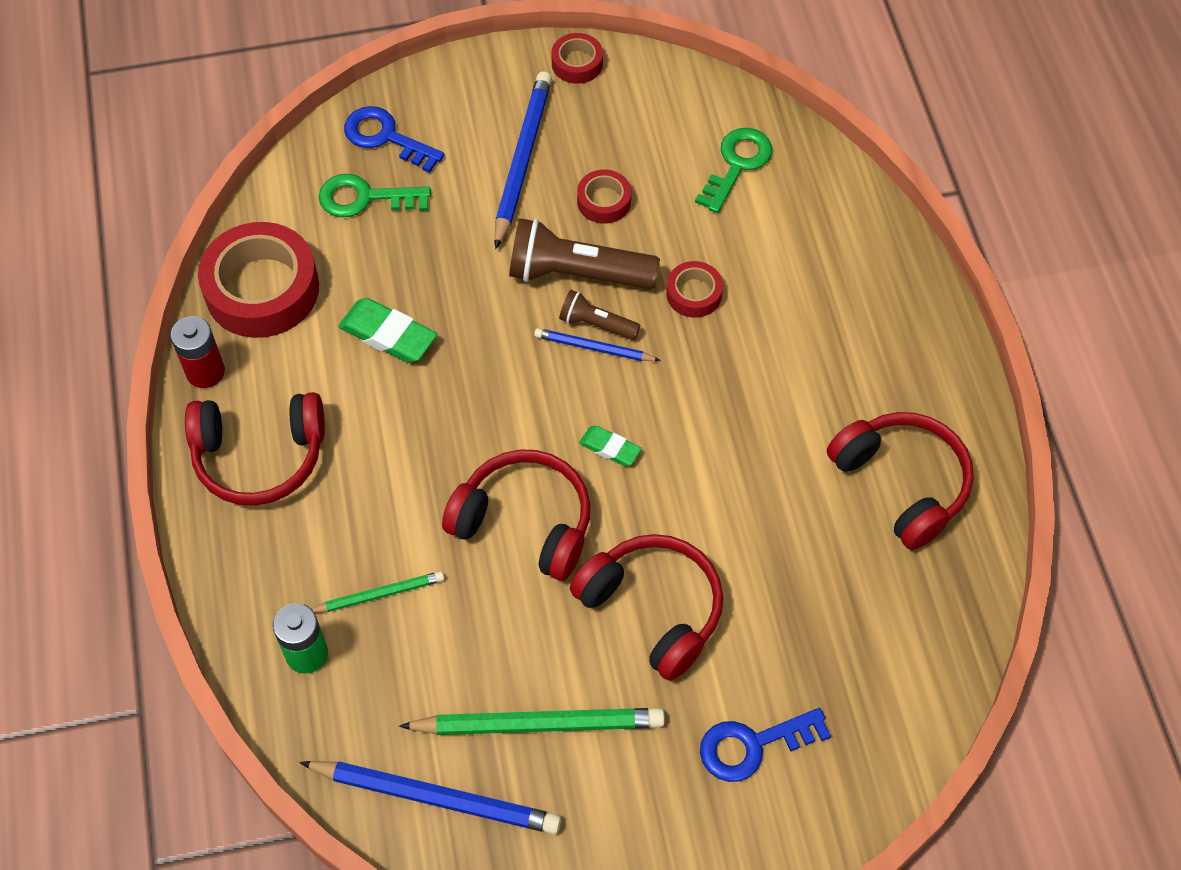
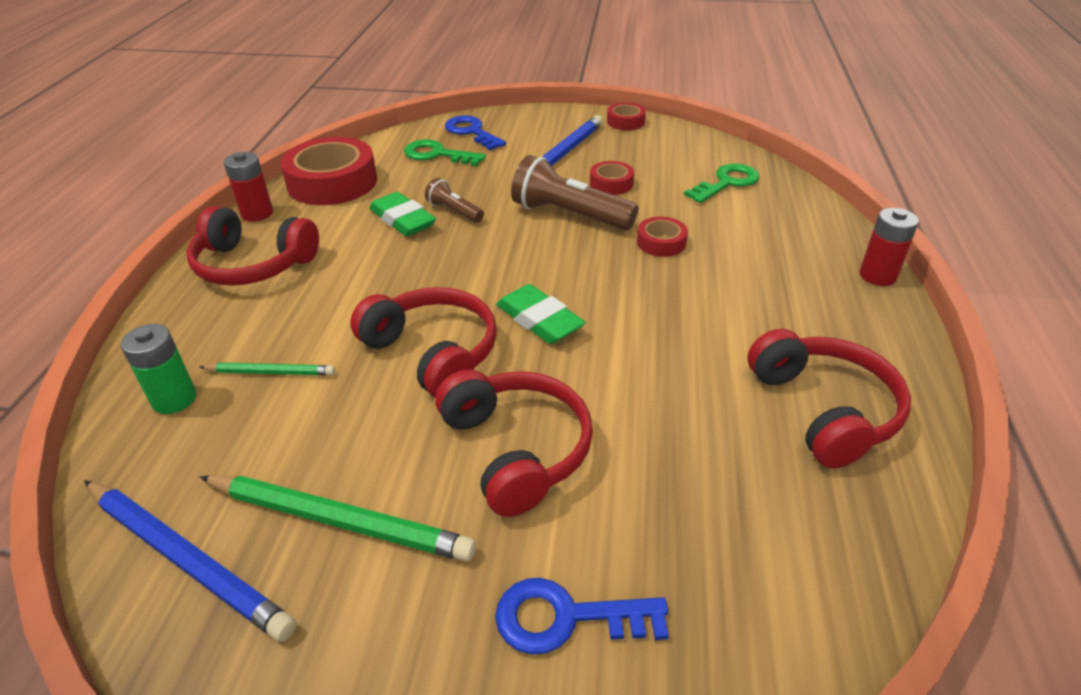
camera: 20 degrees right, 20 degrees down
blue pencil [534,328,661,361] -> none
brown flashlight [559,290,641,340] -> brown flashlight moved to [425,178,484,223]
green eraser [579,426,642,466] -> green eraser [496,284,586,344], size x1.69
none -> red battery [860,208,919,286]

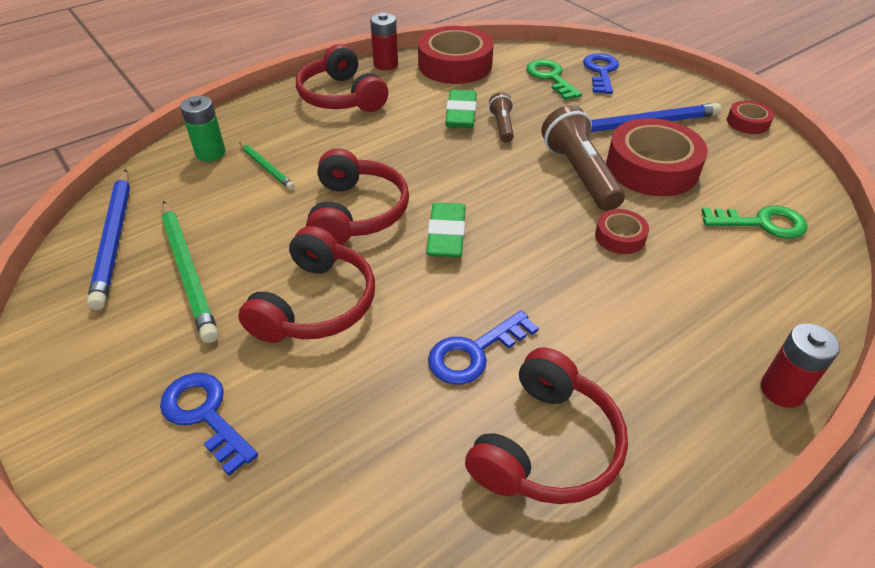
camera: 45 degrees right, 5 degrees up
red tape [590,161,634,195] -> red tape [606,118,708,196], size x2.05
none -> blue key [428,311,539,385]

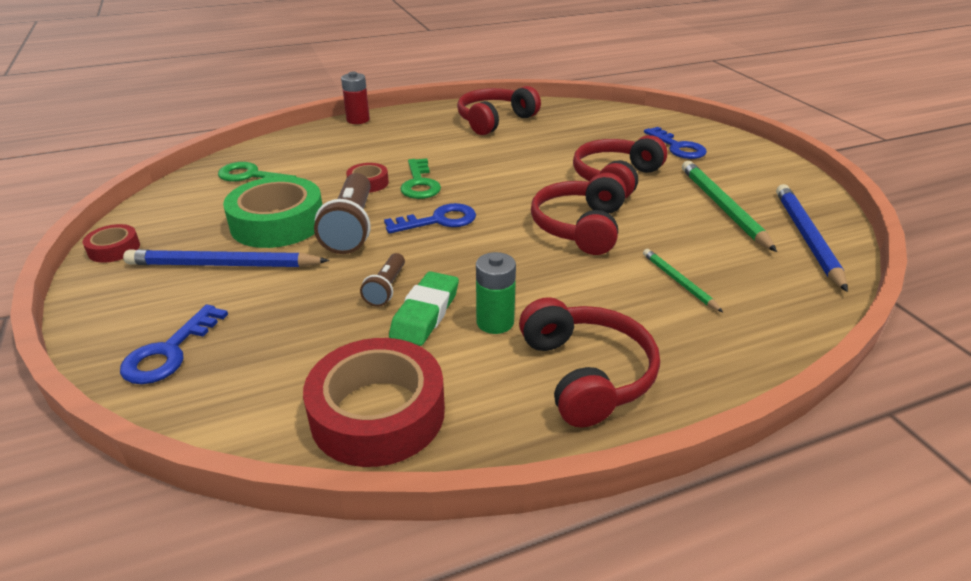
camera: 165 degrees left, 10 degrees down
green battery [180,96,226,161] -> green battery moved to [476,252,516,334]
red battery [370,13,398,70] -> none
green eraser [426,203,466,258] -> none
blue key [428,311,539,385] -> blue key moved to [384,203,476,233]
green key [526,59,582,100] -> green key moved to [400,158,441,199]
red tape [606,118,708,196] -> green tape [223,176,322,248]

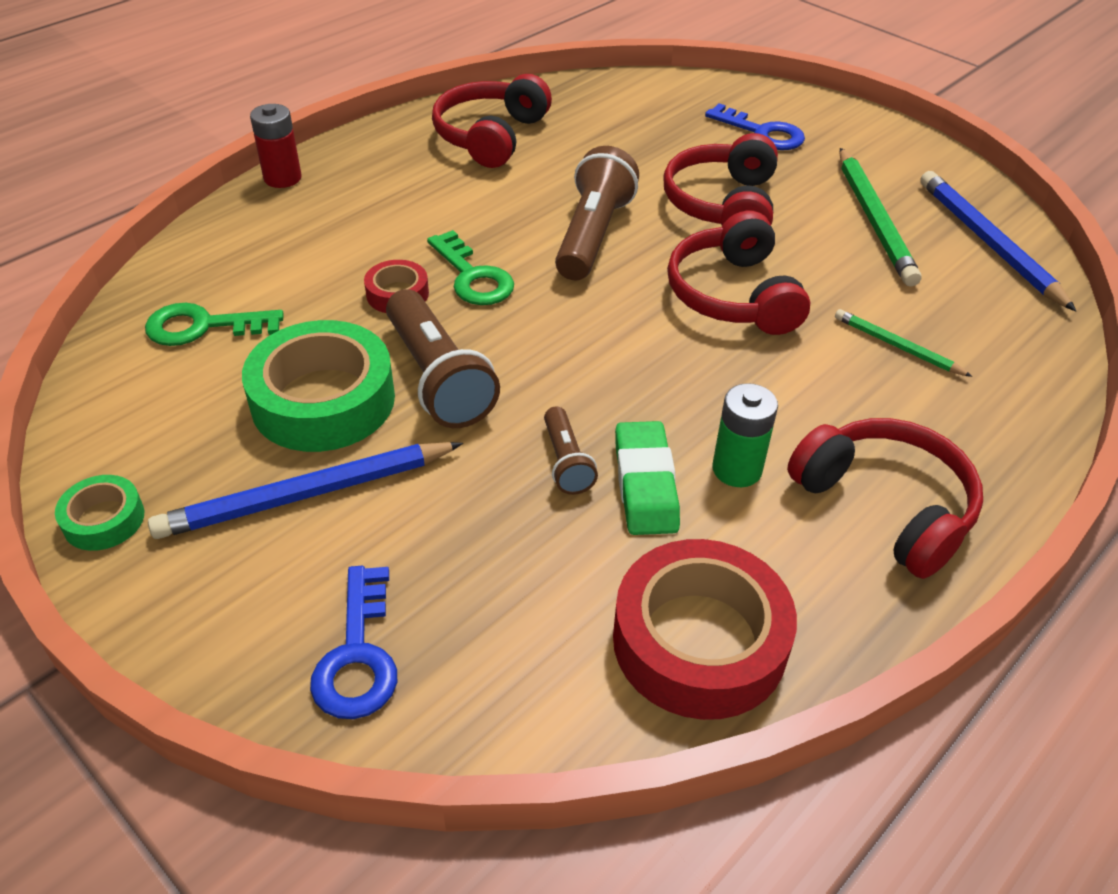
camera: 25 degrees left, 10 degrees up
red tape [83,224,140,263] -> green tape [55,475,144,551]
blue key [384,203,476,233] -> none
green pencil [682,161,777,252] -> green pencil turned 150 degrees counterclockwise [840,148,921,287]
none -> brown flashlight [555,146,639,280]

